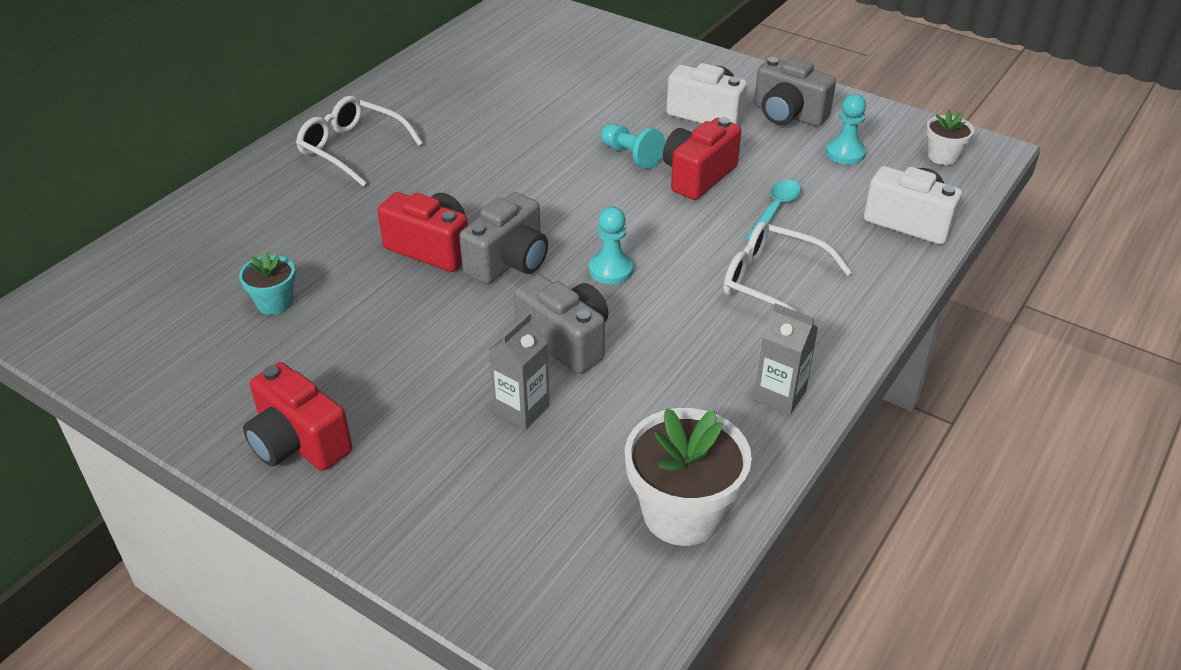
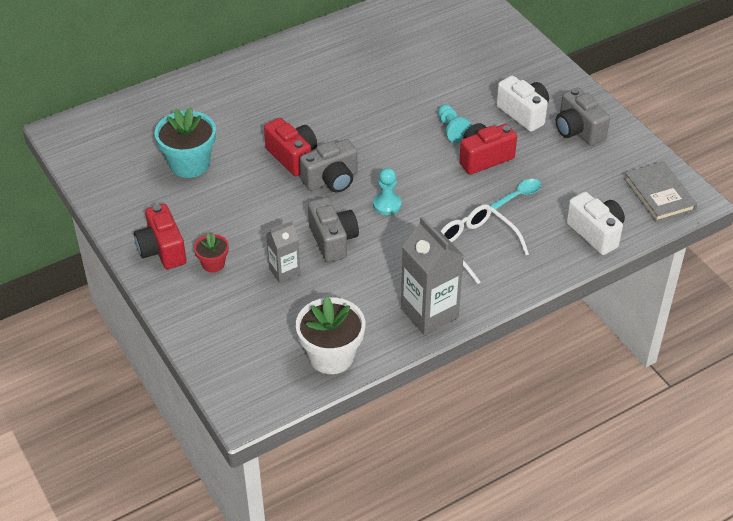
camera: 25 degrees right, 5 degrees up
turquoise flower pot [239,251,295,315] -> turquoise flower pot [154,107,216,178], size x1.87
white glasses [296,96,423,187] -> none
grey carton [754,303,818,415] -> grey carton [401,216,464,335], size x1.75
turquoise pawn [826,94,866,165] -> none
white flower pot [926,109,974,165] -> grey book [624,161,697,222]
none -> red flower pot [194,233,229,272]

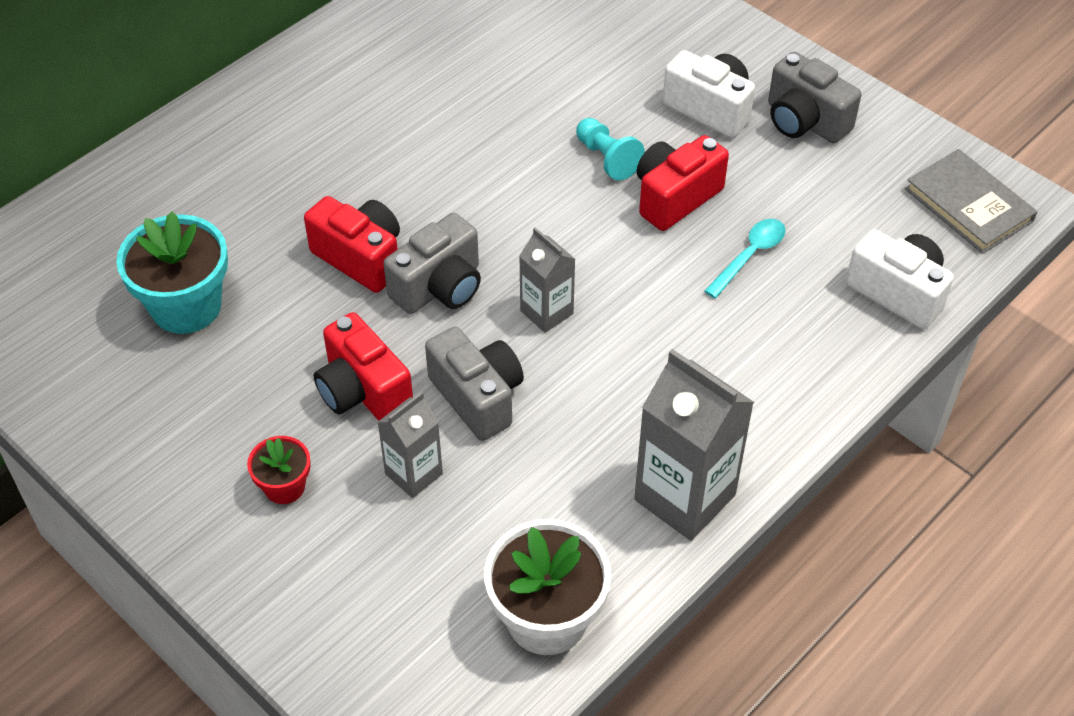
camera: 15 degrees left, 5 degrees up
red camera [134,204,186,269] -> red camera moved to [314,312,413,421]
turquoise pawn [373,168,401,215] -> grey carton [519,227,575,333]
white glasses [441,204,529,284] -> none

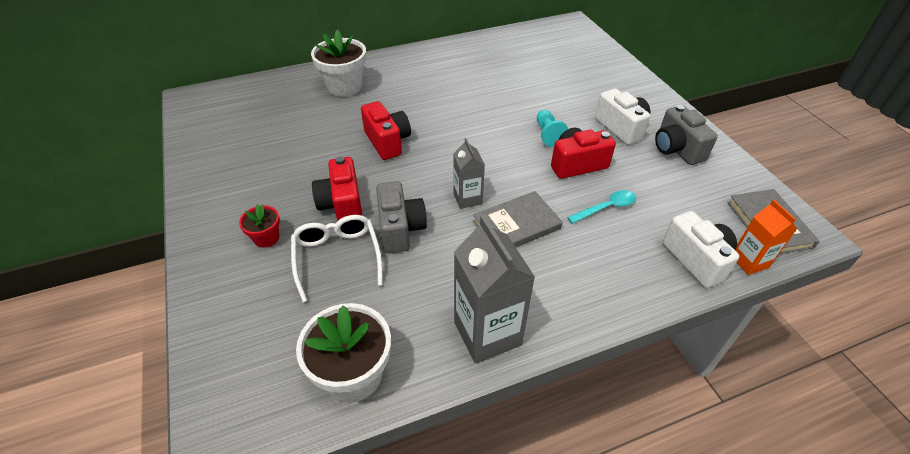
camera: 25 degrees right, 5 degrees down
turquoise flower pot [116,212,228,334] -> none
grey carton [377,392,443,498] -> white glasses [291,215,383,302]
grey camera [383,213,481,314] -> none
none -> white flower pot [311,30,366,97]
none -> grey book [473,191,563,247]
none -> orange carton [735,200,797,275]

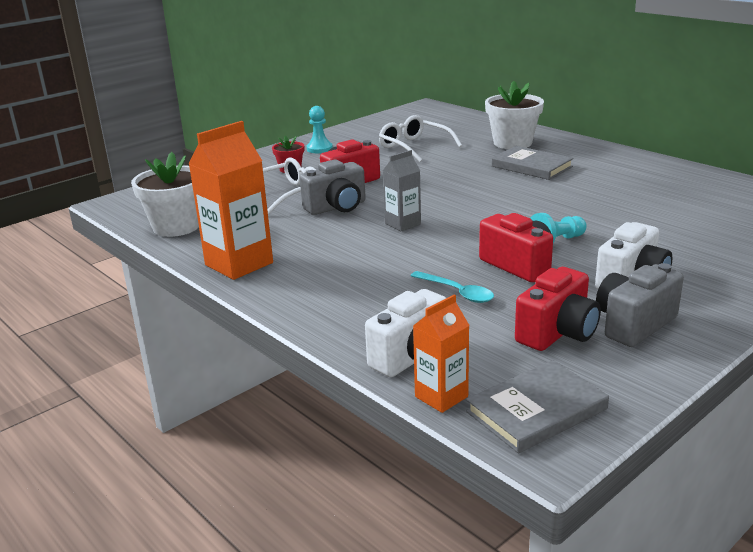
camera: 70 degrees right, 20 degrees down
red camera [361,101,411,160] -> red camera moved to [515,267,601,351]
grey carton [454,215,535,364] -> orange carton [188,121,273,280]
grey book [473,191,563,247] -> grey book moved to [492,146,574,180]
none -> turquoise pawn [306,106,333,153]
none -> white glasses [379,115,462,162]

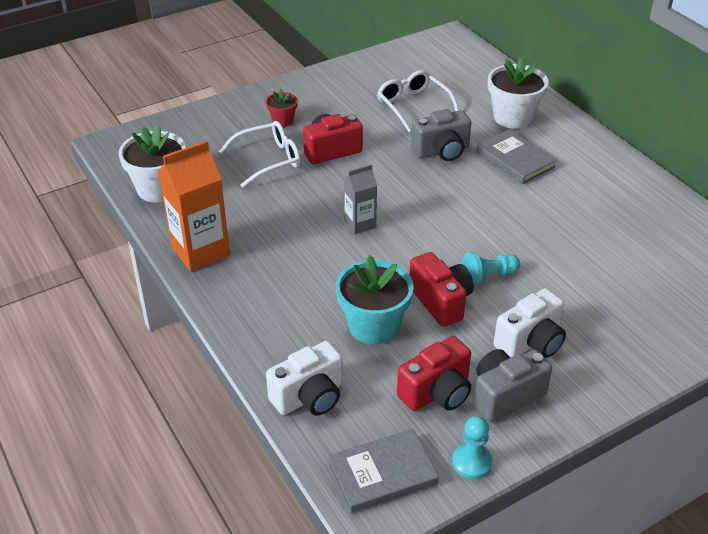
camera: 10 degrees right, 15 degrees up
grey camera [300,159,366,215] -> grey camera moved to [411,109,471,161]
turquoise pawn [306,106,333,153] -> turquoise pawn moved to [452,416,493,479]
turquoise spoon [411,271,494,303] -> turquoise flower pot [336,255,414,345]
orange carton [413,295,470,413] -> none

